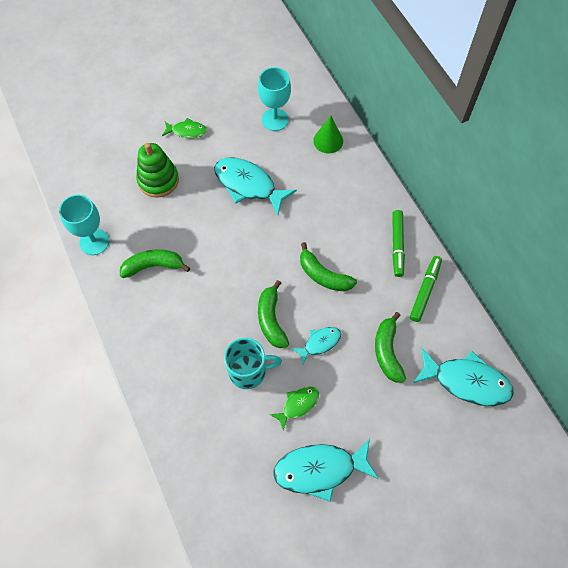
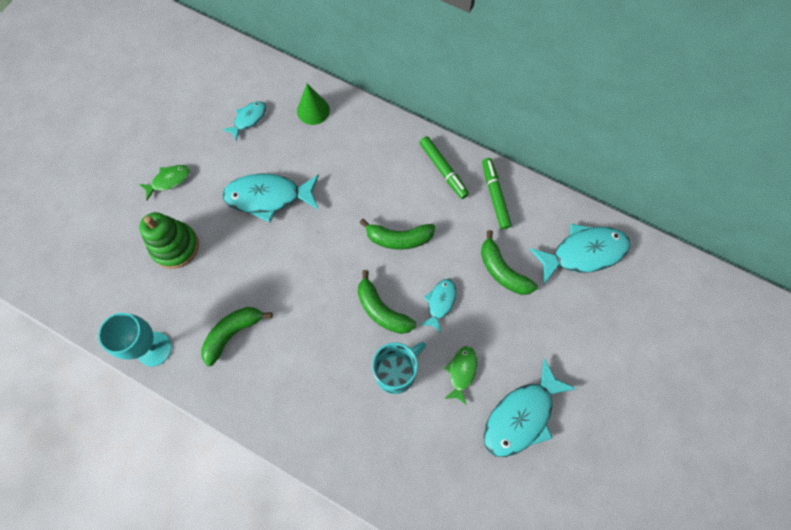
camera: 35 degrees left, 5 degrees up
turquoise goblet [258,67,291,131] -> turquoise fish [222,101,266,141]

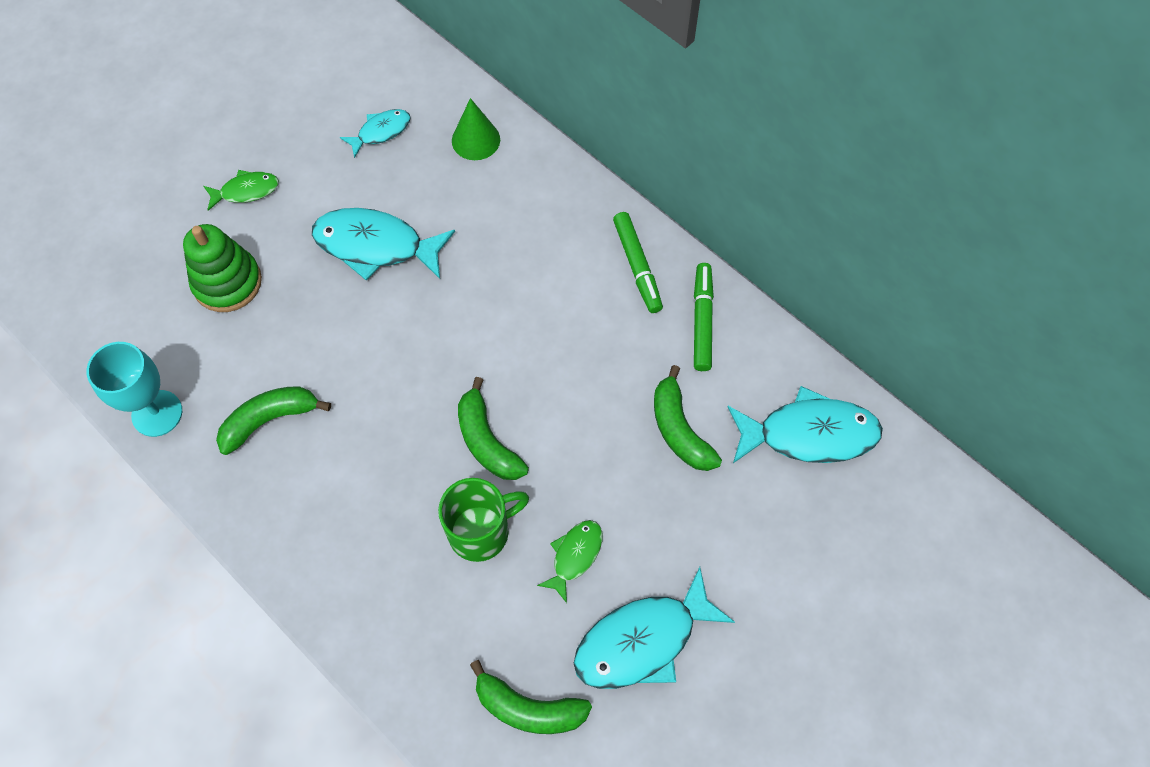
camera: 15 degrees right, 5 degrees down
green banana [360,219,435,250] -> green banana moved to [470,660,592,734]
turquoise mug [372,342,426,394] -> green mug [438,478,529,562]
turquoise fish [420,279,456,333] -> none

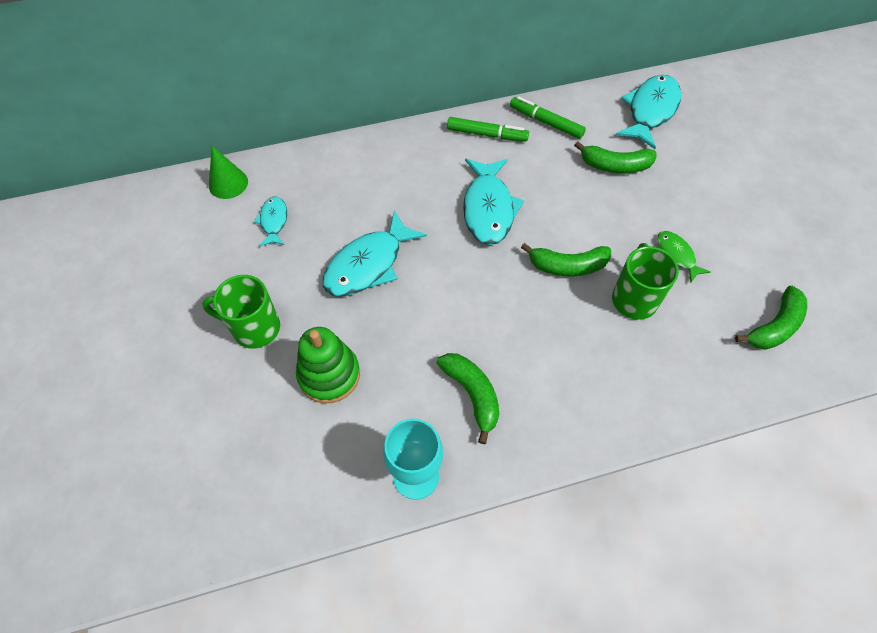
camera: 60 degrees left, 5 degrees down
green fish [204,170,279,211] -> green mug [202,275,280,349]
green banana [216,386,331,455] -> green banana turned 150 degrees clockwise [437,353,499,444]
green cone [452,98,500,160] -> green cone moved to [209,146,248,199]
turquoise fish [574,567,735,689] -> turquoise fish moved to [463,159,524,245]

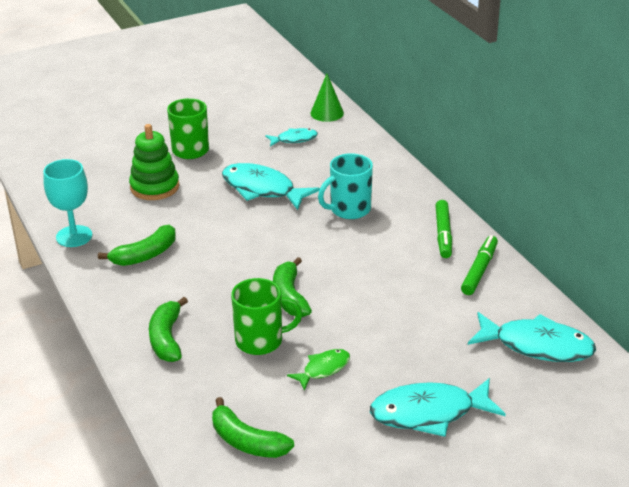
camera: 80 degrees right, 25 degrees down
turquoise fish [463,159,524,245] -> turquoise fish moved to [370,378,506,437]
green banana [574,141,657,173] -> green banana moved to [149,297,188,362]
none -> turquoise mug [318,153,373,219]

